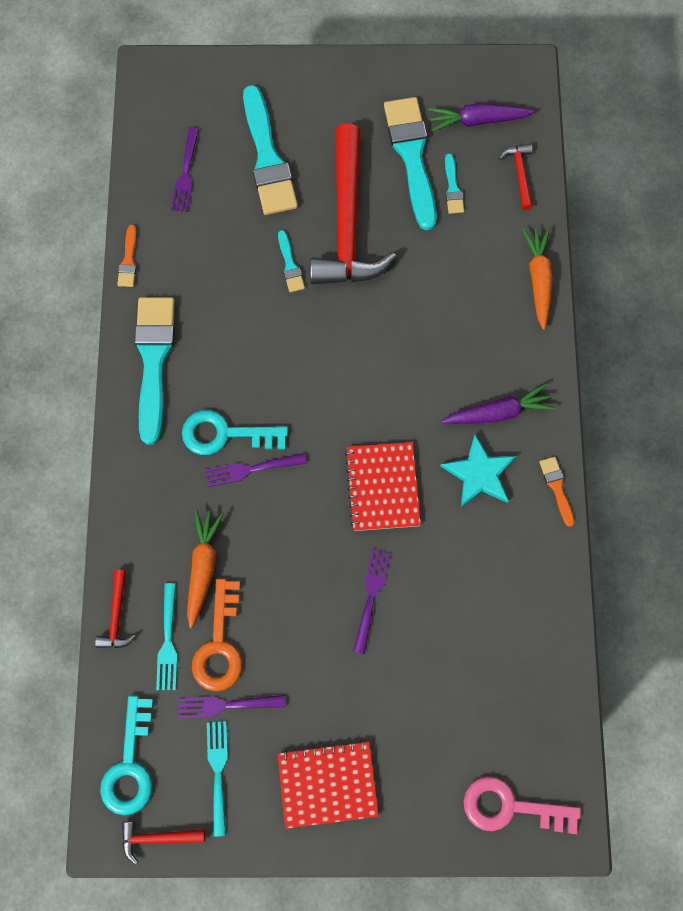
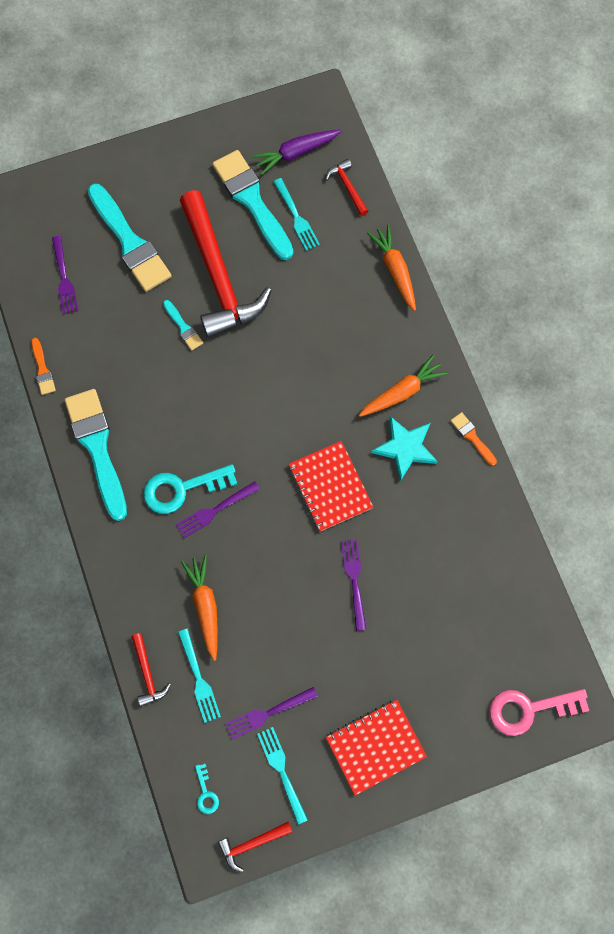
camera: 20 degrees left, 0 degrees up
turquoise key [100,695,153,816] -> turquoise key [195,764,219,814], size x0.48
orange key [192,578,242,692] -> none
purple carrot [441,383,555,424] -> orange carrot [359,354,448,417]
turquoise brush [445,153,464,214] -> turquoise fork [274,178,320,251]

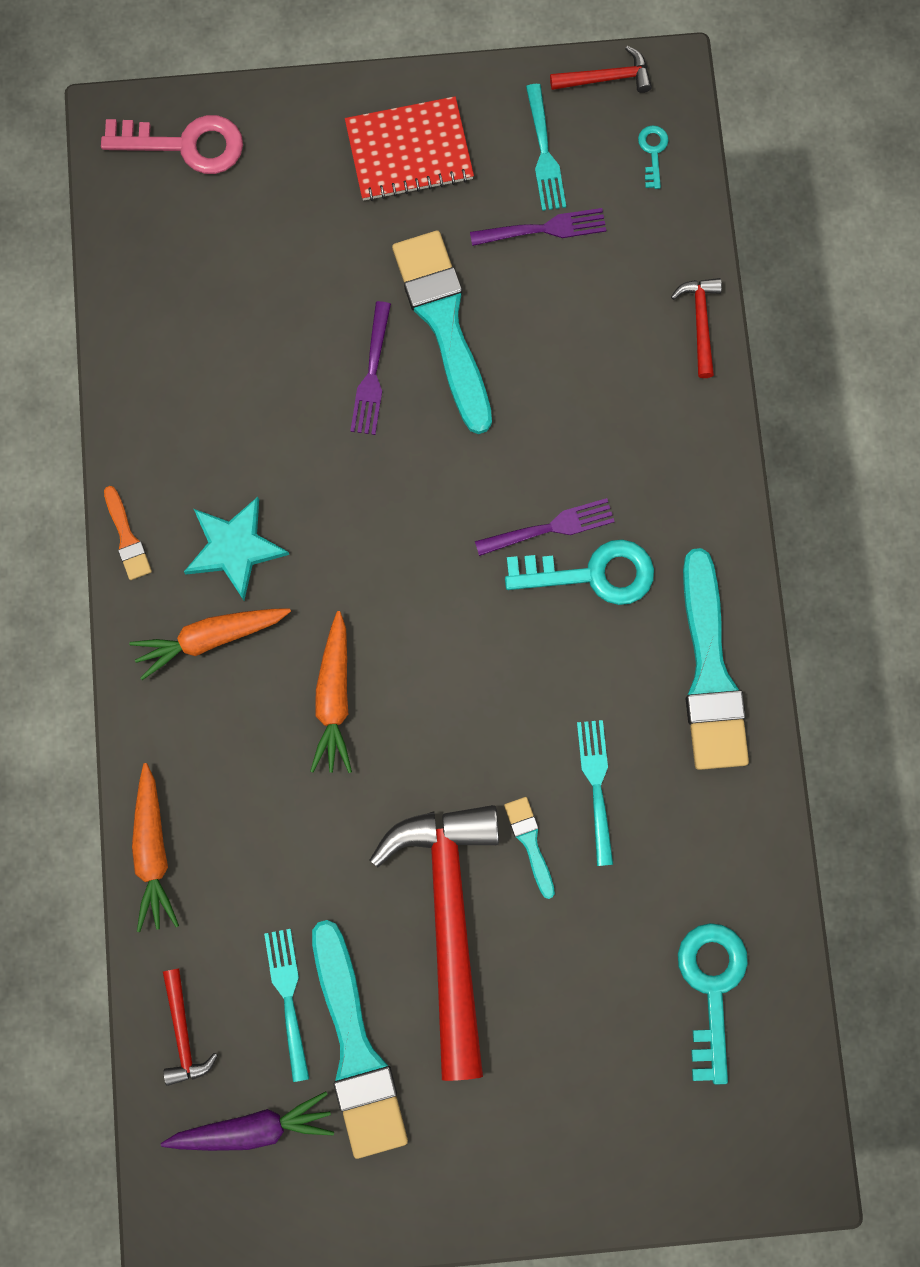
camera: 165 degrees left, 5 degrees up
orange brush [31,338,56,395] -> none
purple fork [52,236,78,314] -> turquoise key [678,923,748,1085]
turquoise brush [88,184,171,292] -> turquoise brush moved to [392,230,492,434]
turquoise fork [178,629,221,723] -> turquoise fork moved to [577,720,613,866]
orange carrot [181,555,218,661] -> orange carrot moved to [310,611,352,773]
red notebook [289,441,374,531] -> none

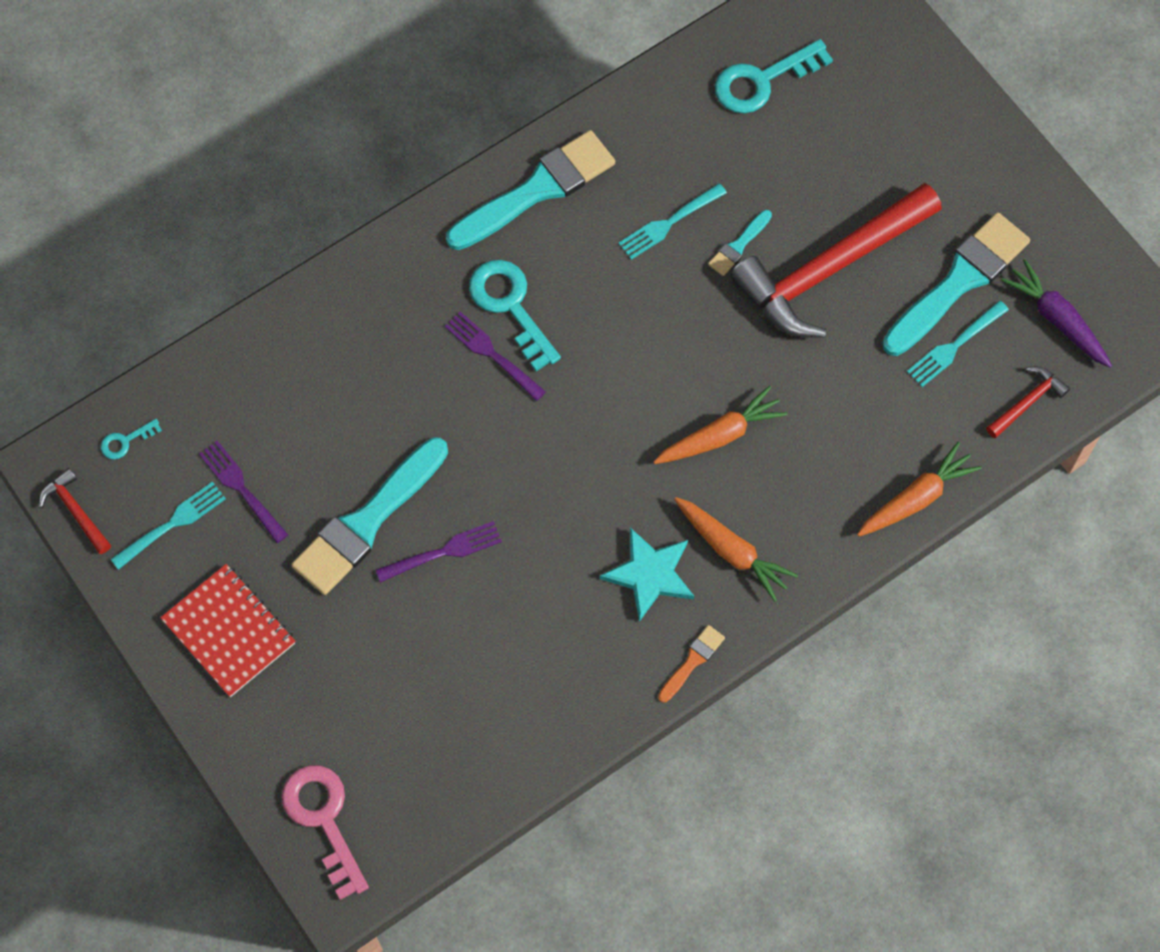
camera: 120 degrees left, 10 degrees down
red hammer [671,278,722,378] -> none

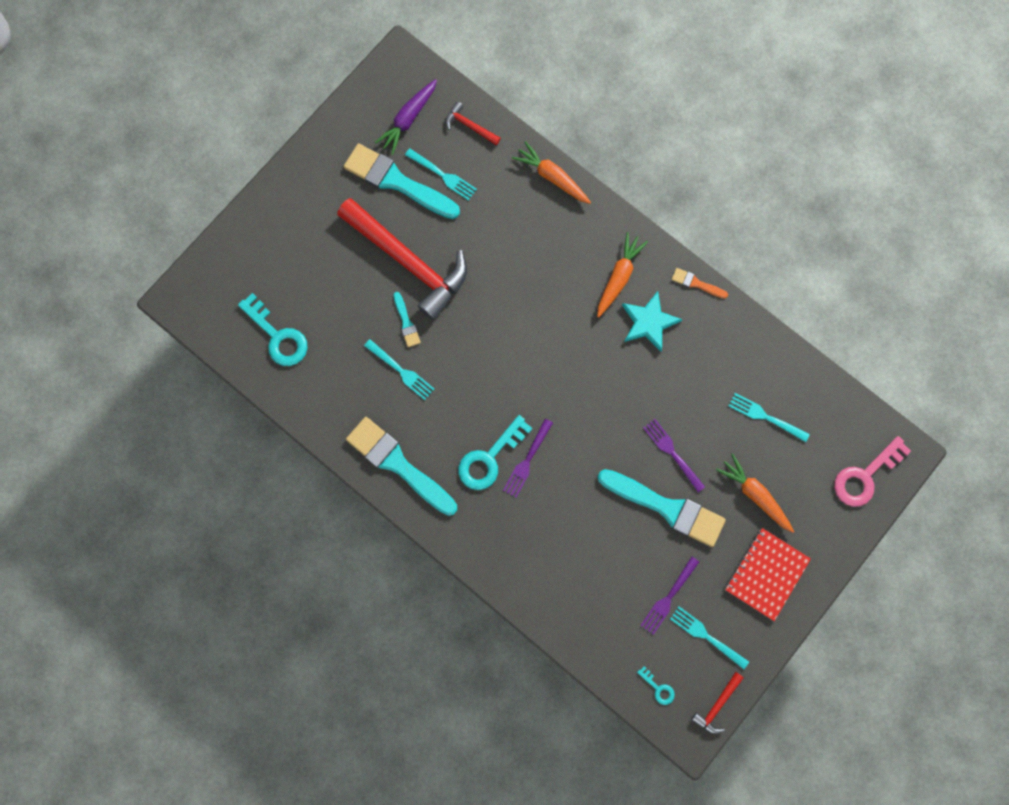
camera: 105 degrees left, 10 degrees up
orange carrot [653,386,787,464] -> orange carrot moved to [716,453,794,533]
turquoise brush [708,210,772,276] -> turquoise brush turned 45 degrees clockwise [393,292,421,347]
none -> turquoise fork [729,393,810,442]

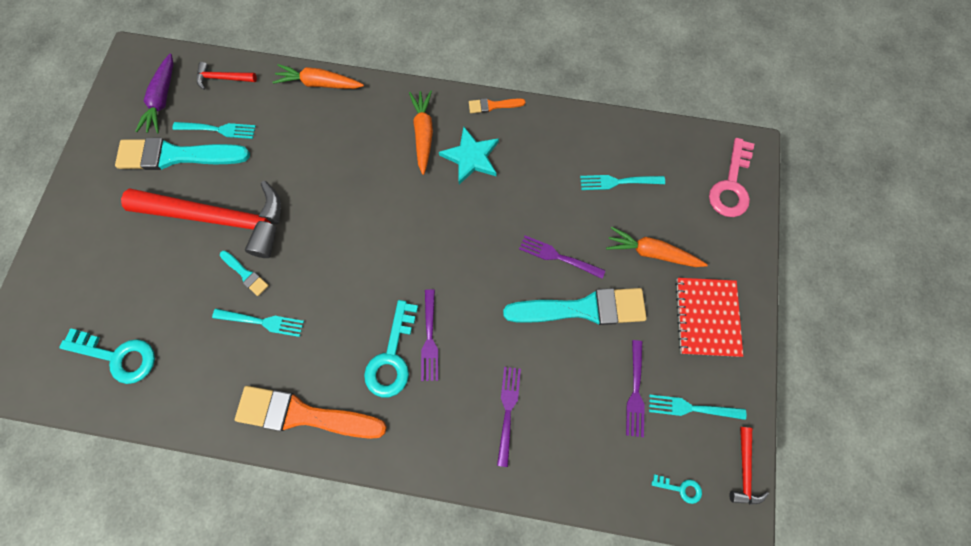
camera: 30 degrees left, 5 degrees down
turquoise brush [346,417,457,516] -> orange brush [235,386,387,439]
none -> purple fork [497,367,521,467]

